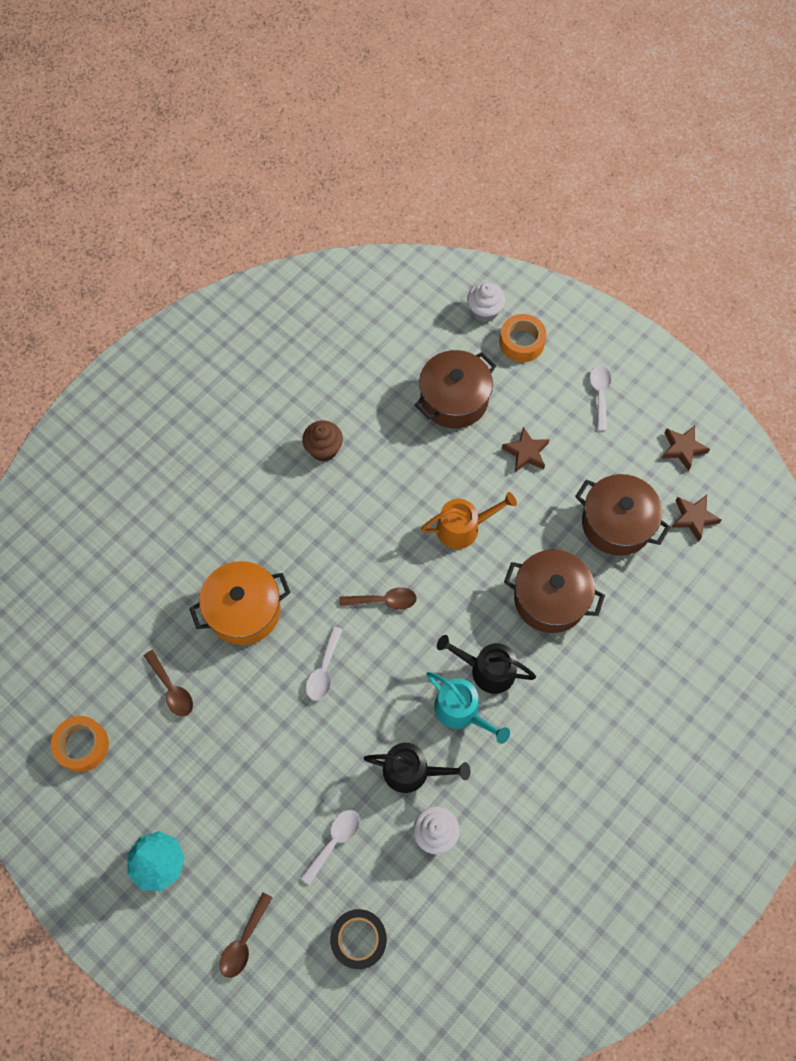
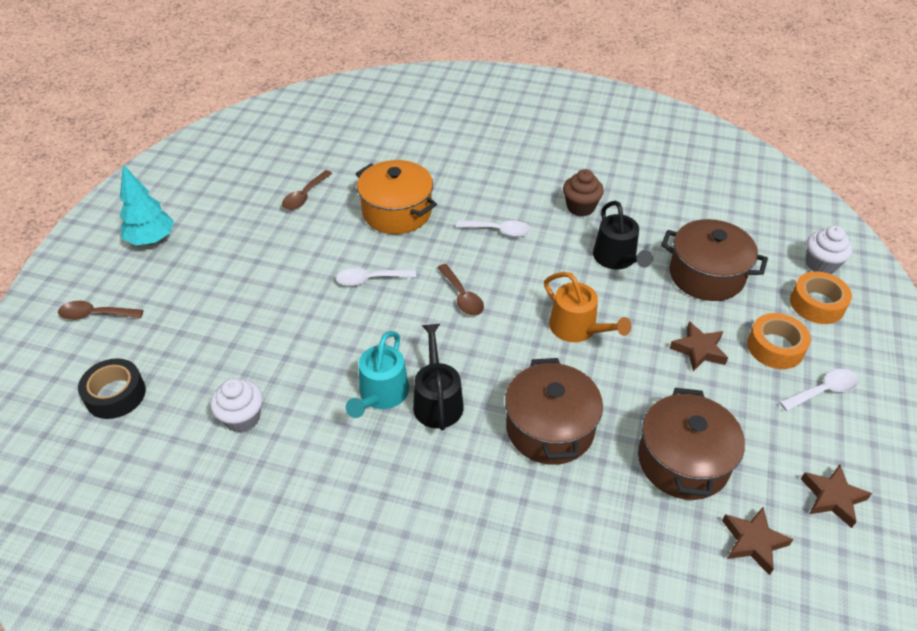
camera: 65 degrees right, 20 degrees down
orange tape [51,716,109,772] -> orange tape moved to [747,313,811,369]
white spoon [301,810,360,885] -> white spoon moved to [456,220,531,237]
black watering can [364,743,471,793] -> black watering can moved to [593,201,653,270]

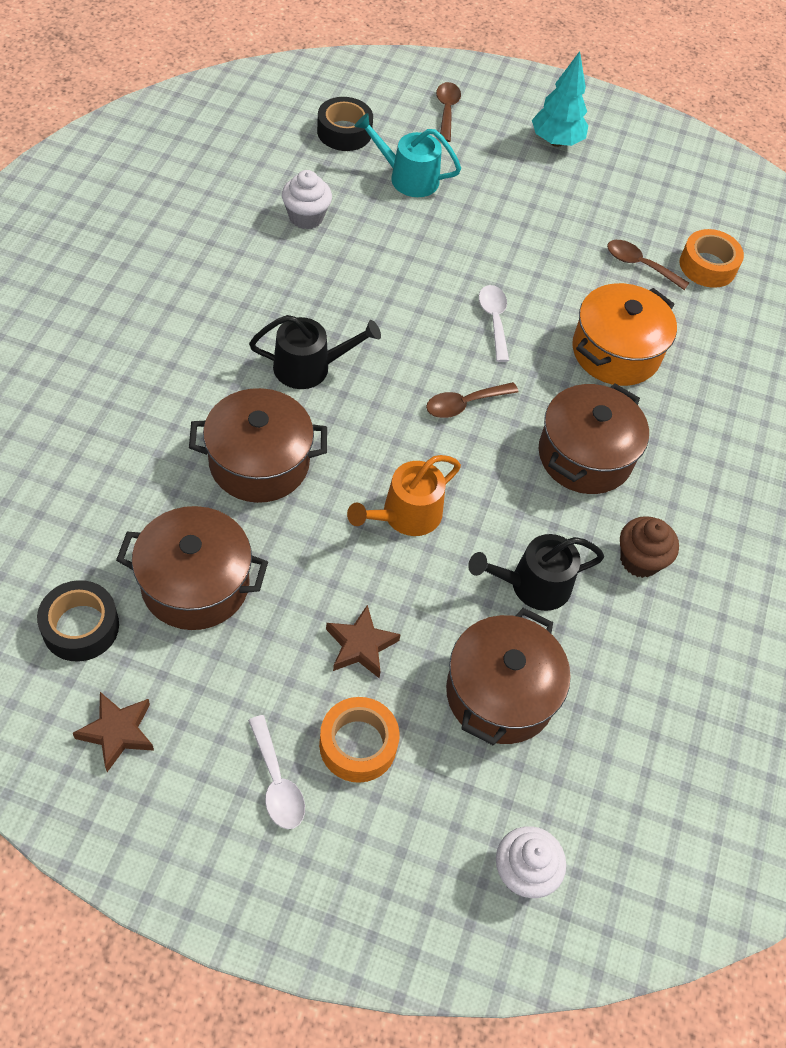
camera: 85 degrees right, 10 degrees up
turquoise watering can [346,331,409,418] -> turquoise watering can moved to [355,113,461,197]
white spoon [456,220,531,237] -> brown pot [538,384,649,494]
brown star [722,507,794,575] -> black tape [37,580,119,662]
orange tape [790,271,852,324] -> orange tape moved to [680,229,744,288]

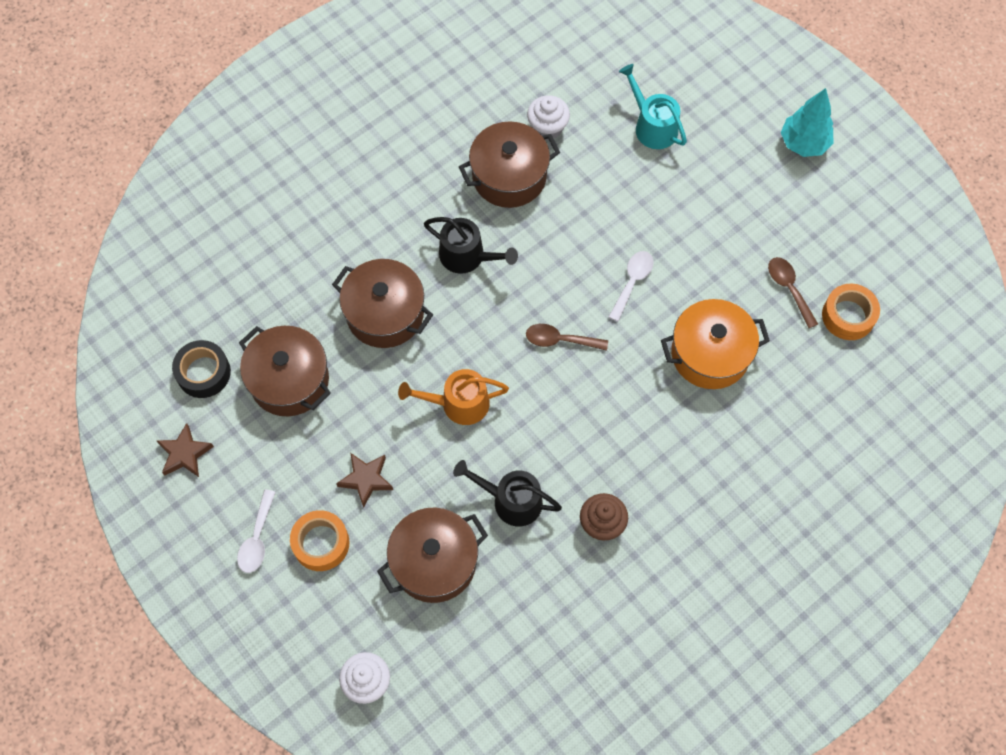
camera: 40 degrees right, 10 degrees up
black tape [317,97,373,151] -> none
brown spoon [436,82,461,142] -> none
brown pot [538,384,649,494] -> brown pot moved to [459,121,560,208]

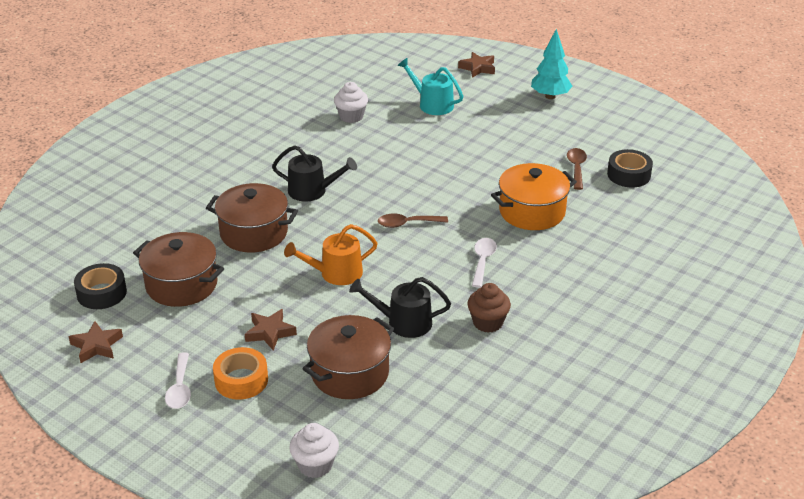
camera: 15 degrees left, 30 degrees down
brown pot [459,121,560,208] -> none
white spoon [609,251,654,322] -> white spoon moved to [472,238,497,288]
brown spoon [768,257,818,328] -> brown spoon turned 45 degrees clockwise [567,148,587,190]
orange tape [822,284,880,340] -> black tape [607,149,653,188]
none -> brown star [458,52,495,78]

